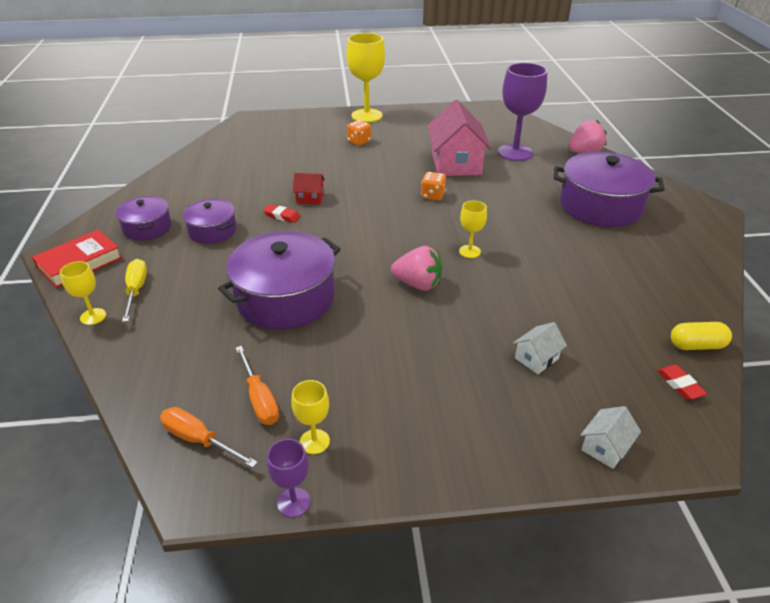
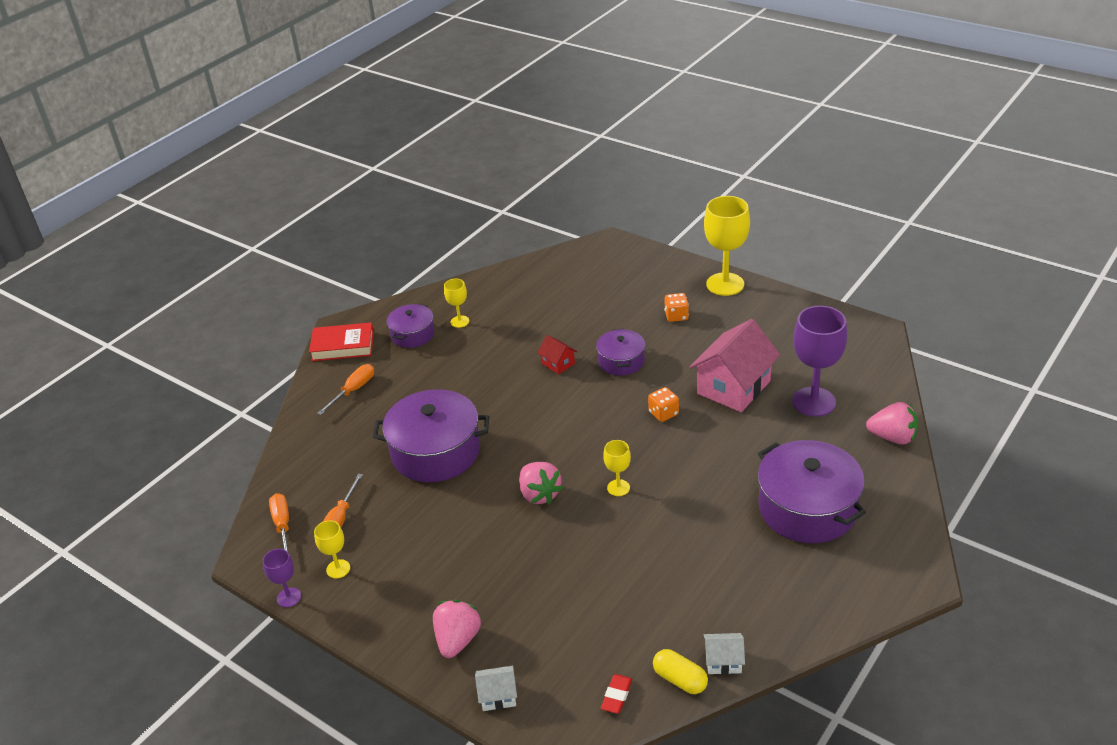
camera: 45 degrees right, 0 degrees up
yellow goblet [60,261,106,325] -> yellow goblet moved to [444,279,469,328]
yellow screwdriver [122,259,147,322] -> orange screwdriver [317,364,374,415]
purple pot [183,199,237,244] -> purple pot moved to [596,329,645,376]
red eraser [263,204,301,223] -> none
white house [513,322,567,374] -> white house moved to [704,633,745,675]
none -> pink strawberry [433,600,481,658]

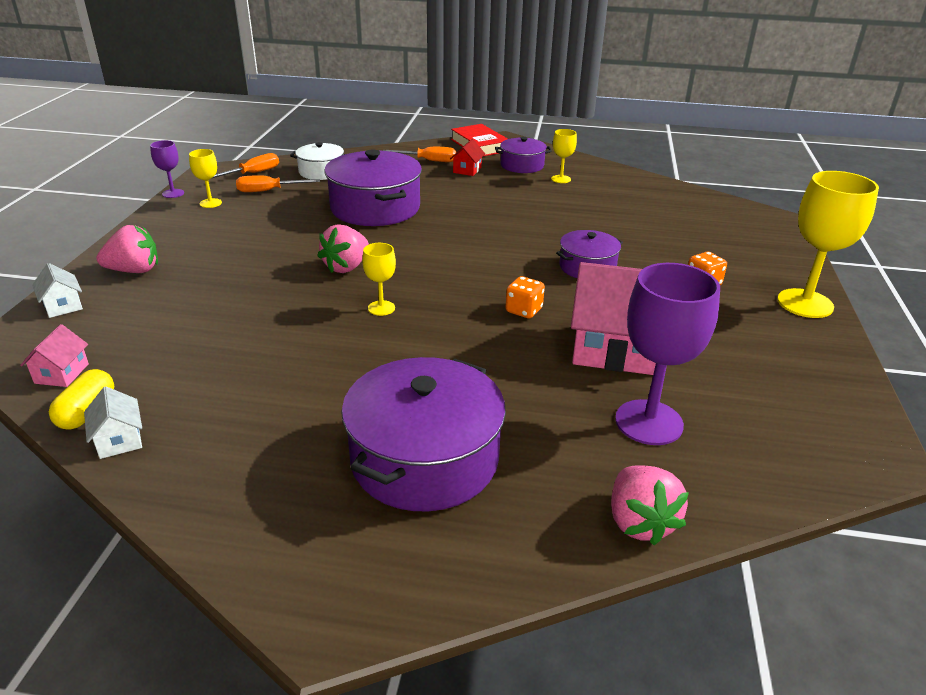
camera: 60 degrees right, 5 degrees down
red house [537,335,577,374] -> red house moved to [450,139,485,176]
red eraser [601,674,632,714] -> pink house [20,324,89,387]
none -> white pot [290,142,345,180]

